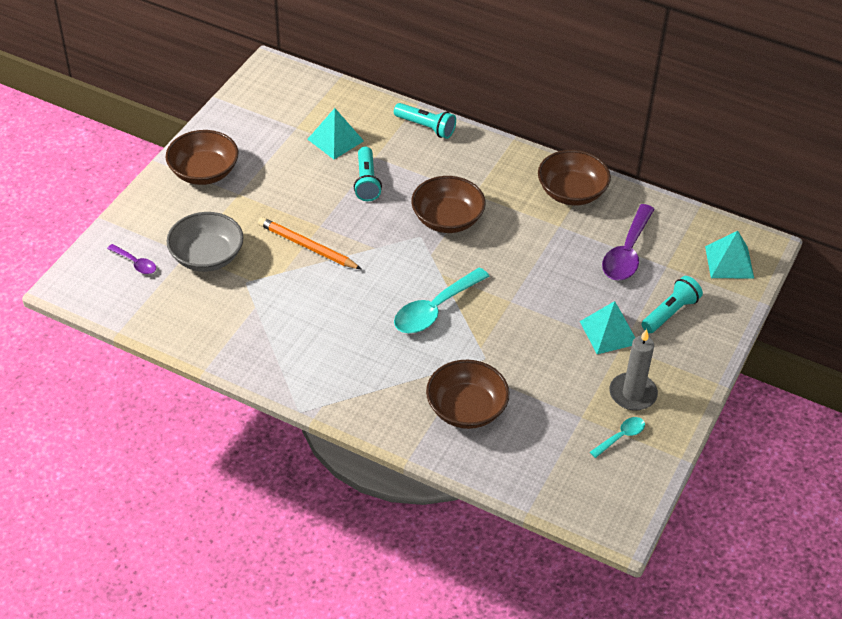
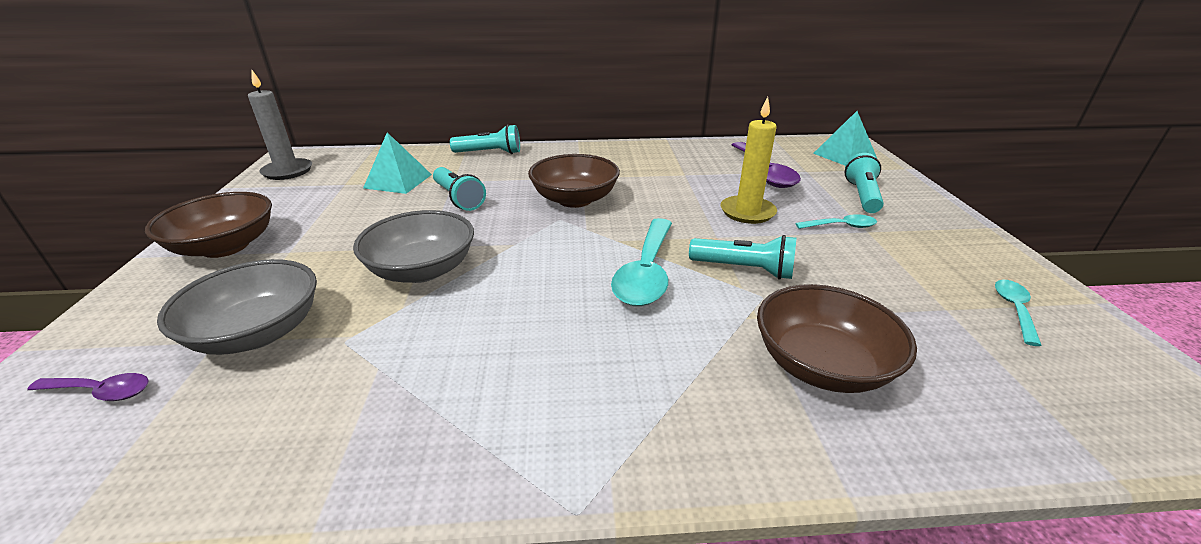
camera: 30 degrees left, 15 degrees down
orange pencil [258,217,361,269] -> grey bowl [353,210,474,283]
brown bowl [538,150,611,205] -> none
turquoise pyramid [580,301,635,354] -> turquoise spoon [795,214,877,229]
grey candle [609,329,658,411] -> grey candle moved to [248,70,312,180]
none -> turquoise flashlight [689,235,796,279]
none -> yellow candle [720,97,777,224]

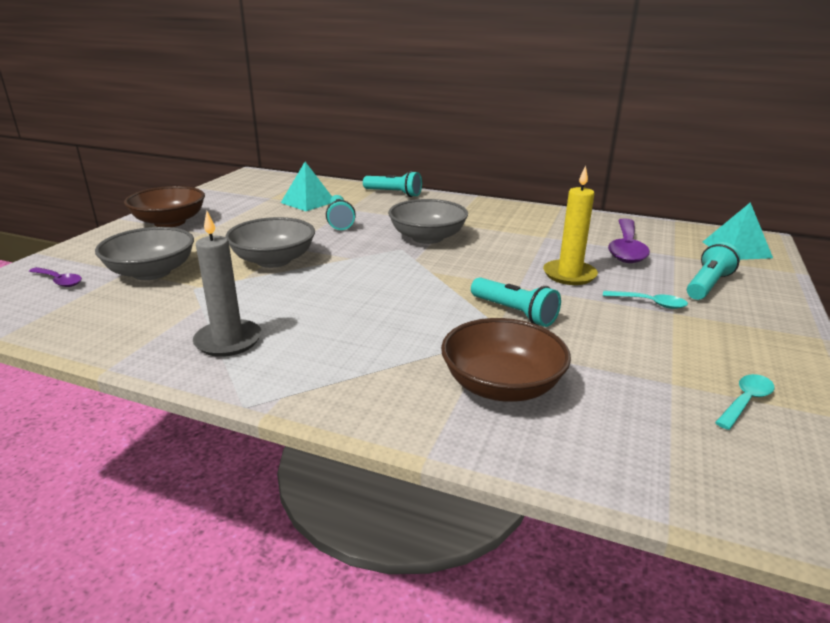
camera: 25 degrees right, 5 degrees down
grey candle [248,70,312,180] -> grey candle moved to [193,211,261,357]
brown bowl [528,154,620,208] -> grey bowl [388,199,468,244]
turquoise spoon [611,218,672,306] -> none

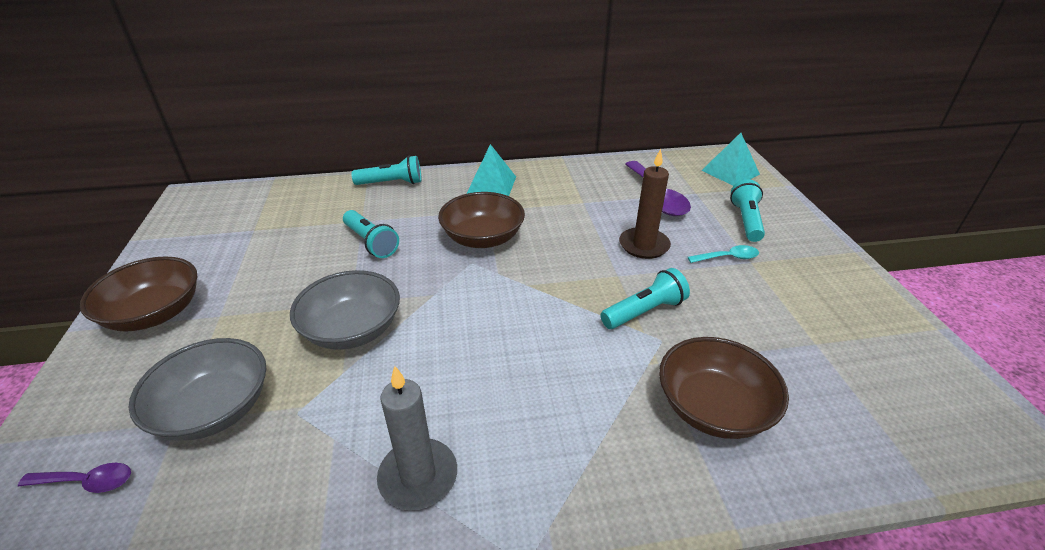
camera: 30 degrees left, 10 degrees up
turquoise pyramid [281,162,332,211] -> turquoise pyramid moved to [466,144,516,196]
grey bowl [388,199,468,244] -> brown bowl [438,192,525,248]
turquoise flashlight [471,277,561,327] -> turquoise flashlight turned 45 degrees counterclockwise [600,268,690,329]
yellow candle [543,166,598,285] -> brown candle [619,149,671,259]
turquoise spoon [715,374,775,430] -> none

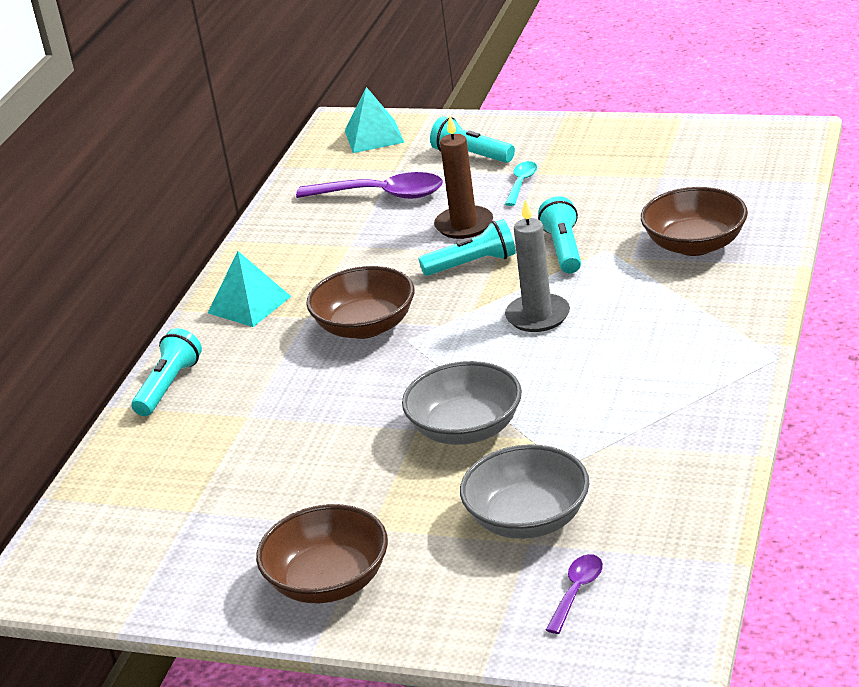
camera: 60 degrees left, 5 degrees down
turquoise flashlight [343,210,399,258] -> turquoise flashlight moved to [418,219,516,276]
grey candle [377,366,457,510] -> grey candle moved to [505,199,570,332]

